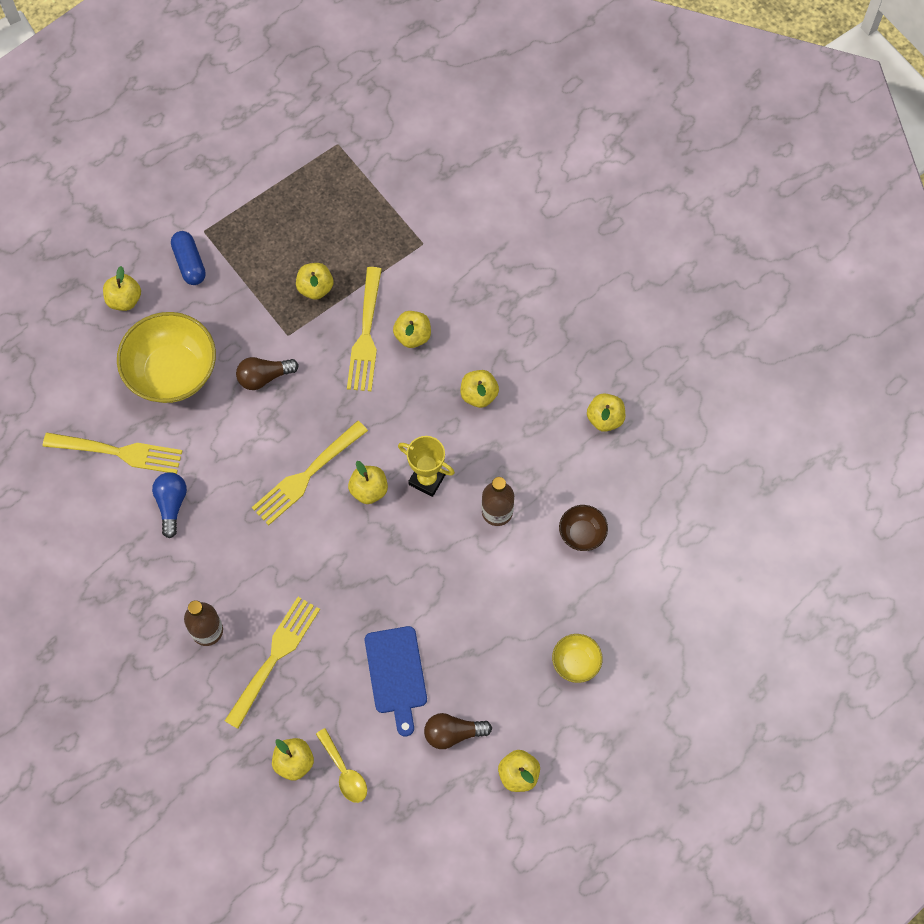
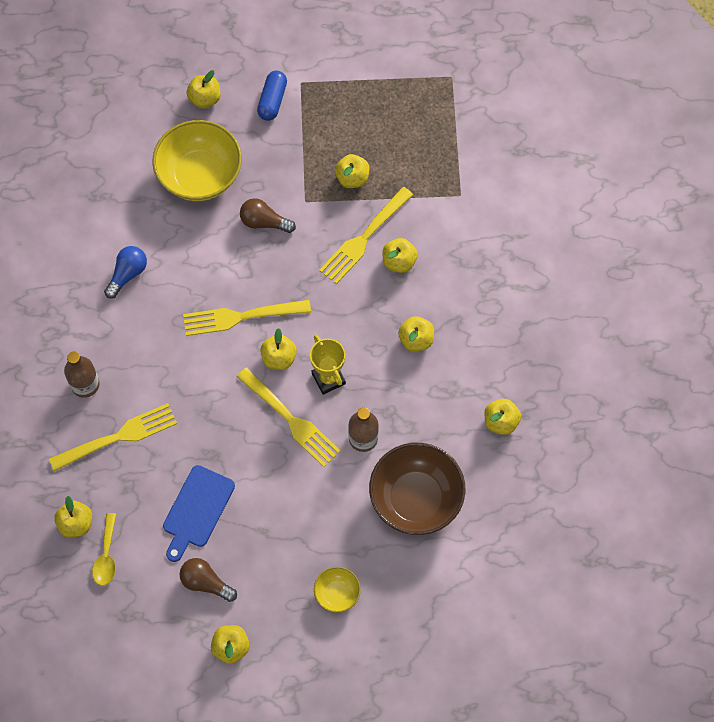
camera: 35 degrees right, 0 degrees up
yellow fork [43,433,182,474] -> yellow fork moved to [237,367,341,467]
brown bowl [559,505,608,551] -> brown bowl [369,443,465,535], size x2.08

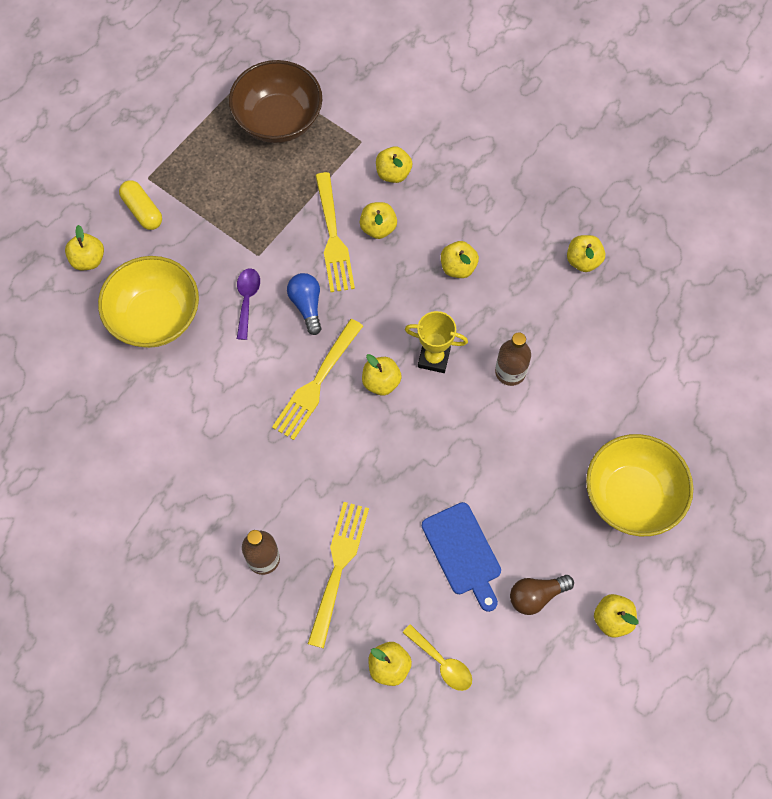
camera: 50 degrees left, 0 degrees up
blue light bulb [104,246,147,299] -> blue light bulb moved to [287,273,322,335]
yellow fork [237,367,341,467] -> none
brown light bulb [240,198,296,233] -> purple spoon [237,268,260,340]
blue capsule [257,70,287,121] -> yellow capsule [119,180,162,230]
yellow bowl [314,567,361,613] -> yellow bowl [586,434,693,536], size x2.08
yellow apple [335,154,369,188] -> yellow apple moved to [376,146,412,183]
brown bowl [369,443,465,535] -> brown bowl moved to [229,60,322,143]

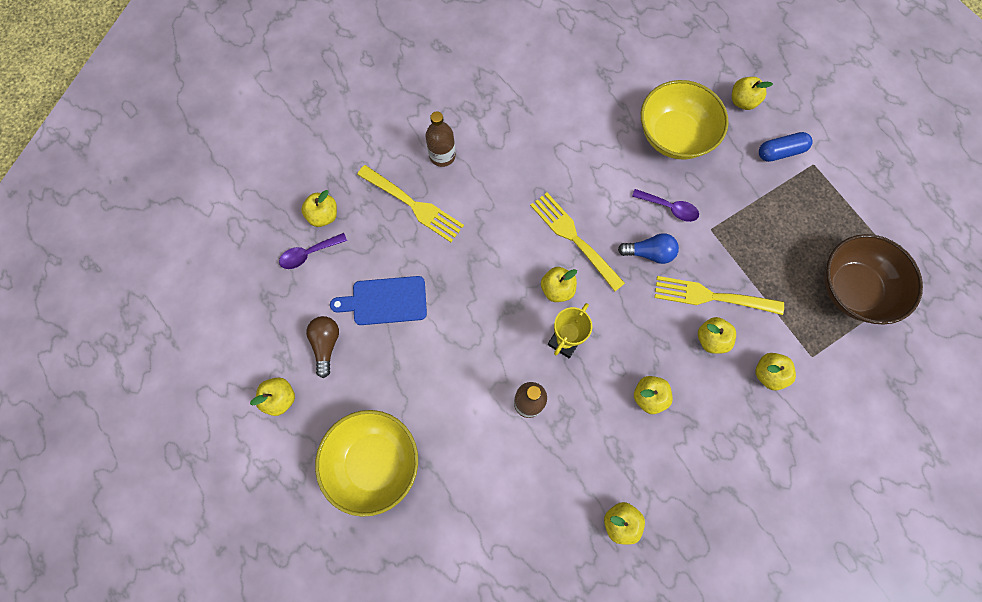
camera: 110 degrees right, 5 degrees up
yellow capsule [119,180,162,230] -> blue capsule [759,132,813,162]
yellow spoon [403,624,472,691] -> purple spoon [279,233,347,269]

